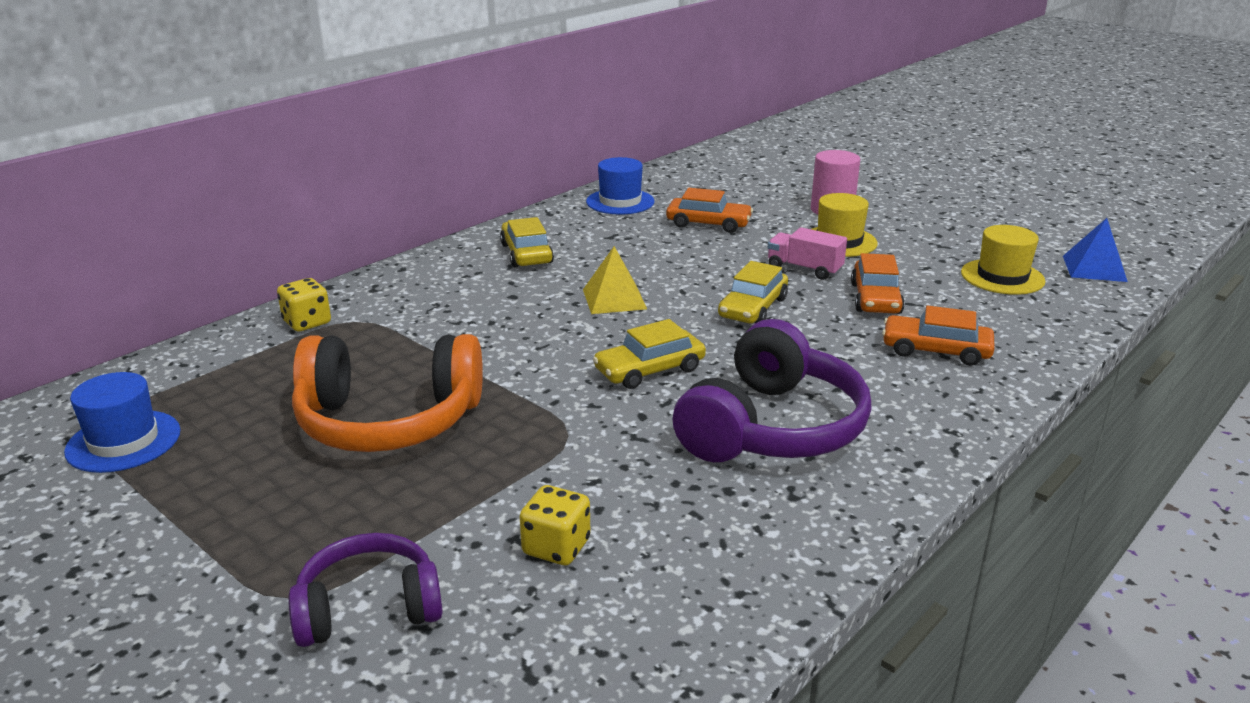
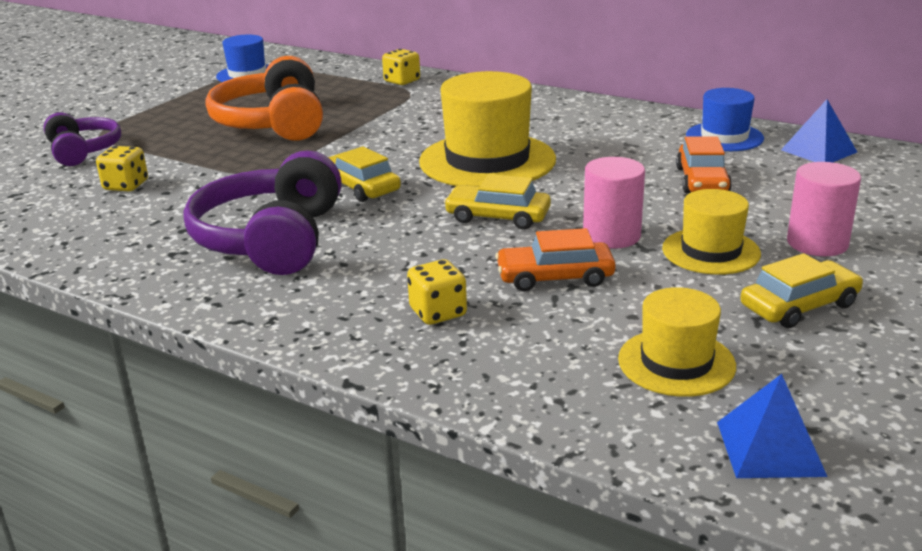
camera: 80 degrees right, 0 degrees up
yellow car [500,217,554,267] -> yellow car moved to [740,253,863,328]
yellow pyramid [583,246,647,314] -> yellow hat [419,71,556,187]
purple headphones [673,319,872,462] -> purple headphones turned 75 degrees clockwise [183,151,342,275]
pink truck [768,227,847,280] -> pink cylinder [583,157,645,249]
orange car [882,306,995,366] -> yellow dice [407,259,467,325]
none -> blue pyramid [781,99,857,162]

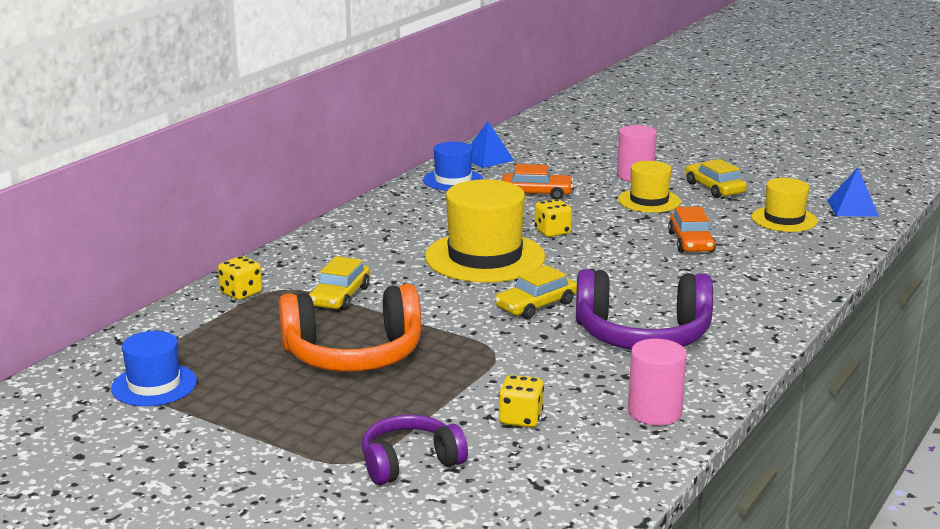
camera: 90 degrees left, 5 degrees down
yellow dice [407,259,467,325] -> yellow dice moved to [534,199,572,237]
yellow car [444,174,551,229] -> yellow car moved to [309,256,370,310]
pink cylinder [583,157,645,249] -> pink cylinder moved to [628,339,687,426]

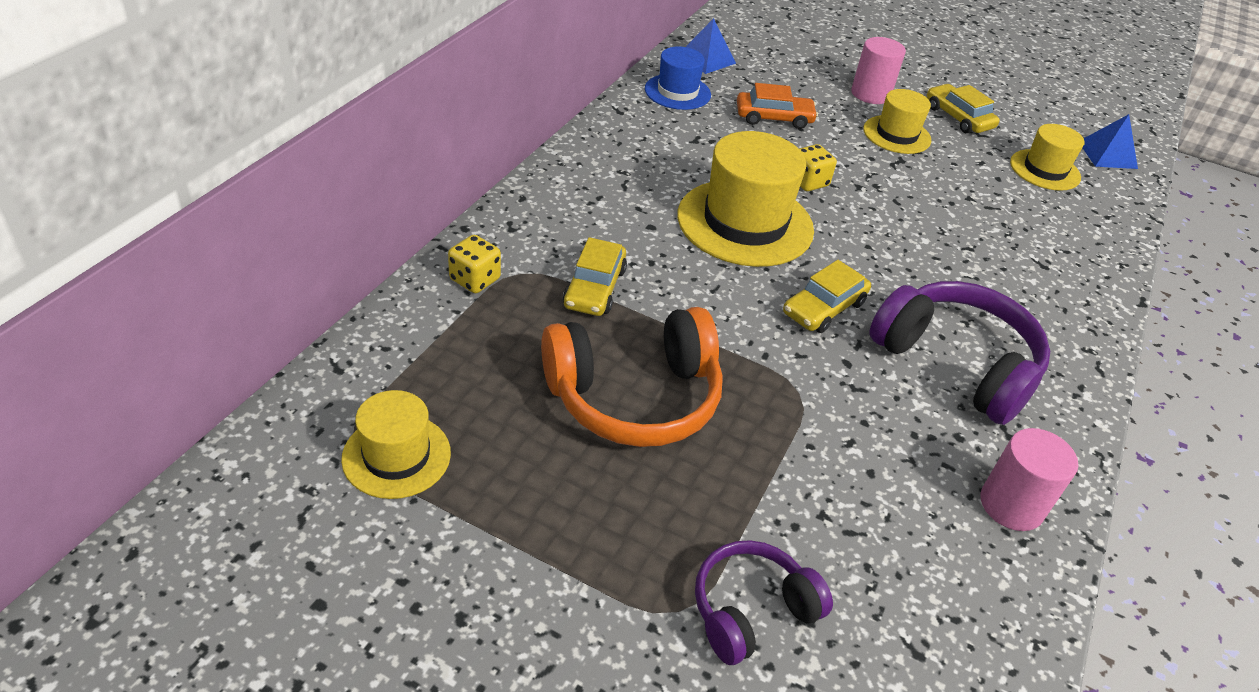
camera: 10 degrees left, 20 degrees up
blue hat [111,331,197,406] -> yellow hat [341,390,451,499]
yellow dice [499,375,544,427] -> none
purple headphones [576,269,713,350] -> purple headphones turned 135 degrees counterclockwise [869,281,1050,425]
orange car [668,207,716,253] -> none

